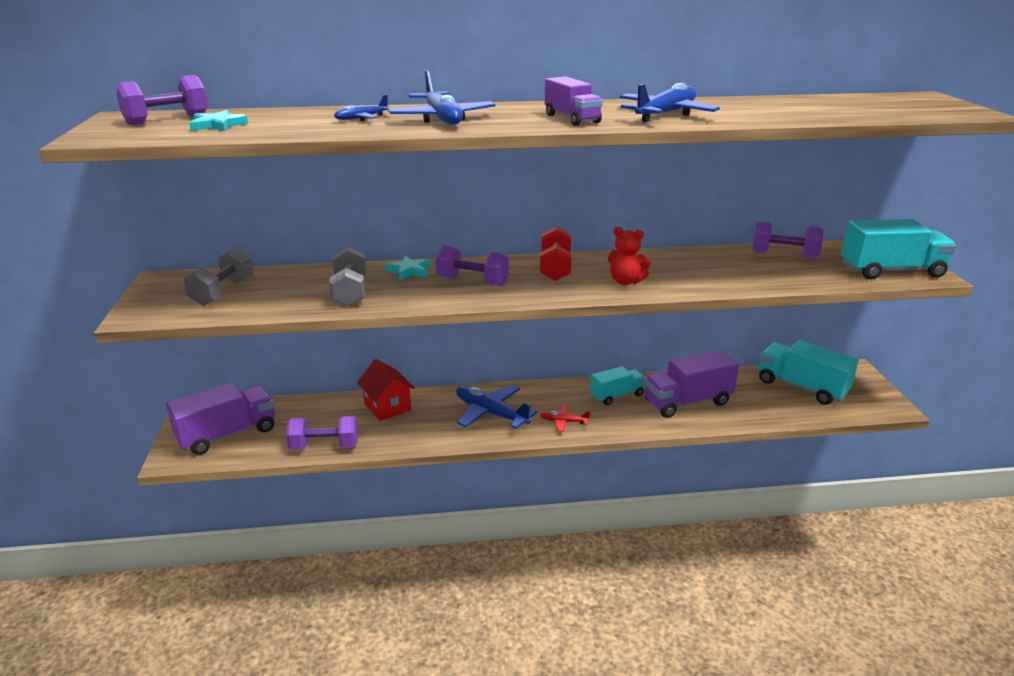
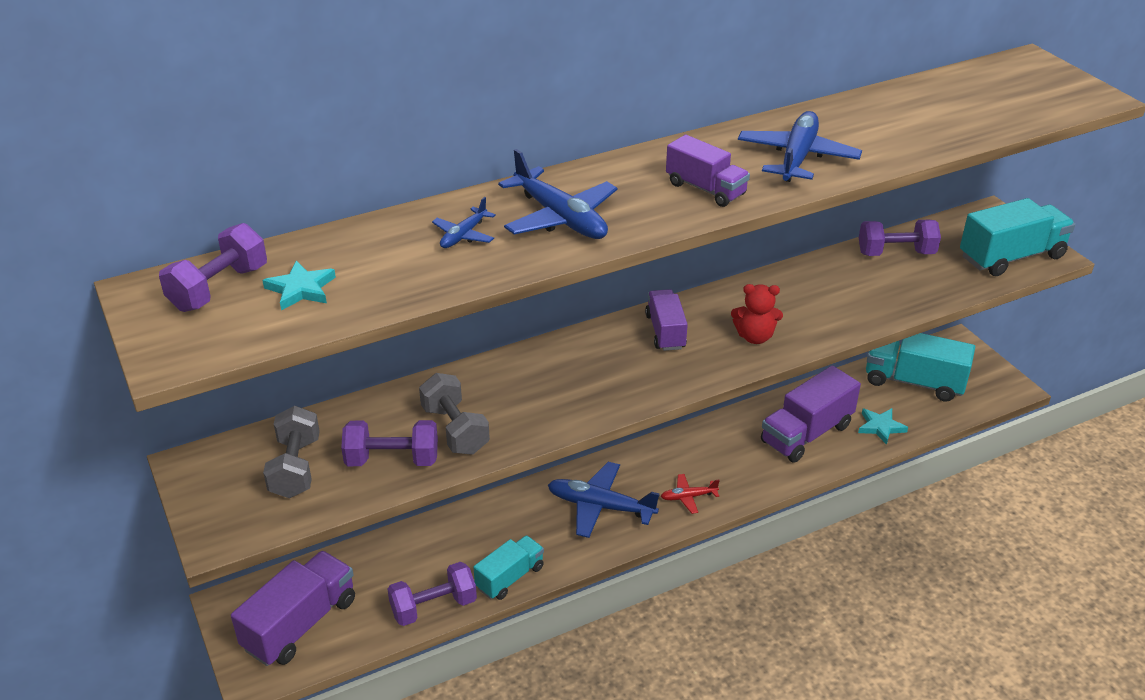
camera: 20 degrees left, 10 degrees up
red house [357,359,415,421] -> none
turquoise star [385,256,431,281] -> turquoise star moved to [858,408,908,445]
purple dumbbell [435,245,509,286] -> purple dumbbell moved to [341,420,438,466]
red dumbbell [540,226,572,281] -> purple truck [645,289,688,351]
turquoise truck [590,366,645,405] -> turquoise truck moved to [473,535,544,600]

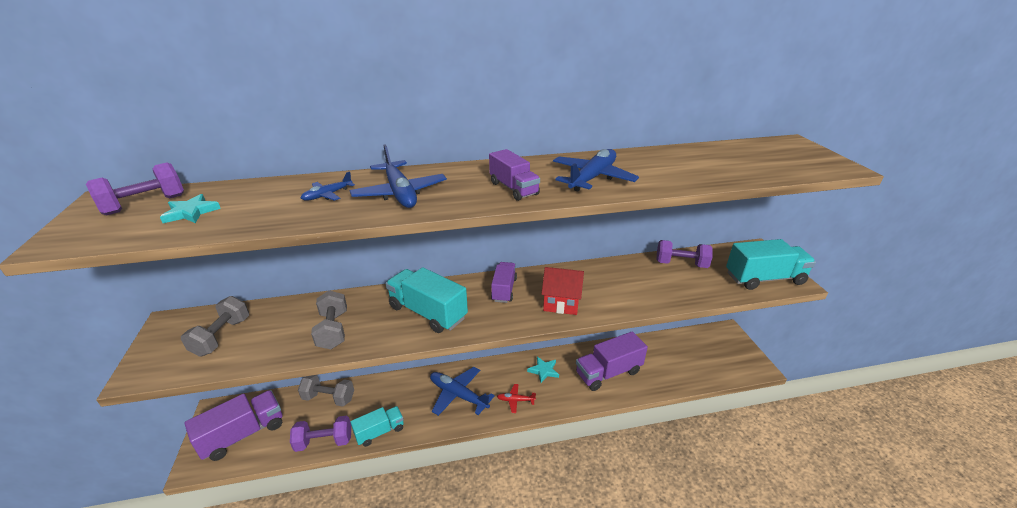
camera: 15 degrees right, 5 degrees down
purple dumbbell [341,420,438,466] -> none
red teddy bear [731,284,783,344] -> red house [541,267,584,315]
turquoise star [858,408,908,445] -> turquoise star moved to [527,357,559,383]
turquoise truck [866,333,975,402] -> turquoise truck moved to [386,267,468,333]
none -> grey dumbbell [298,375,354,407]

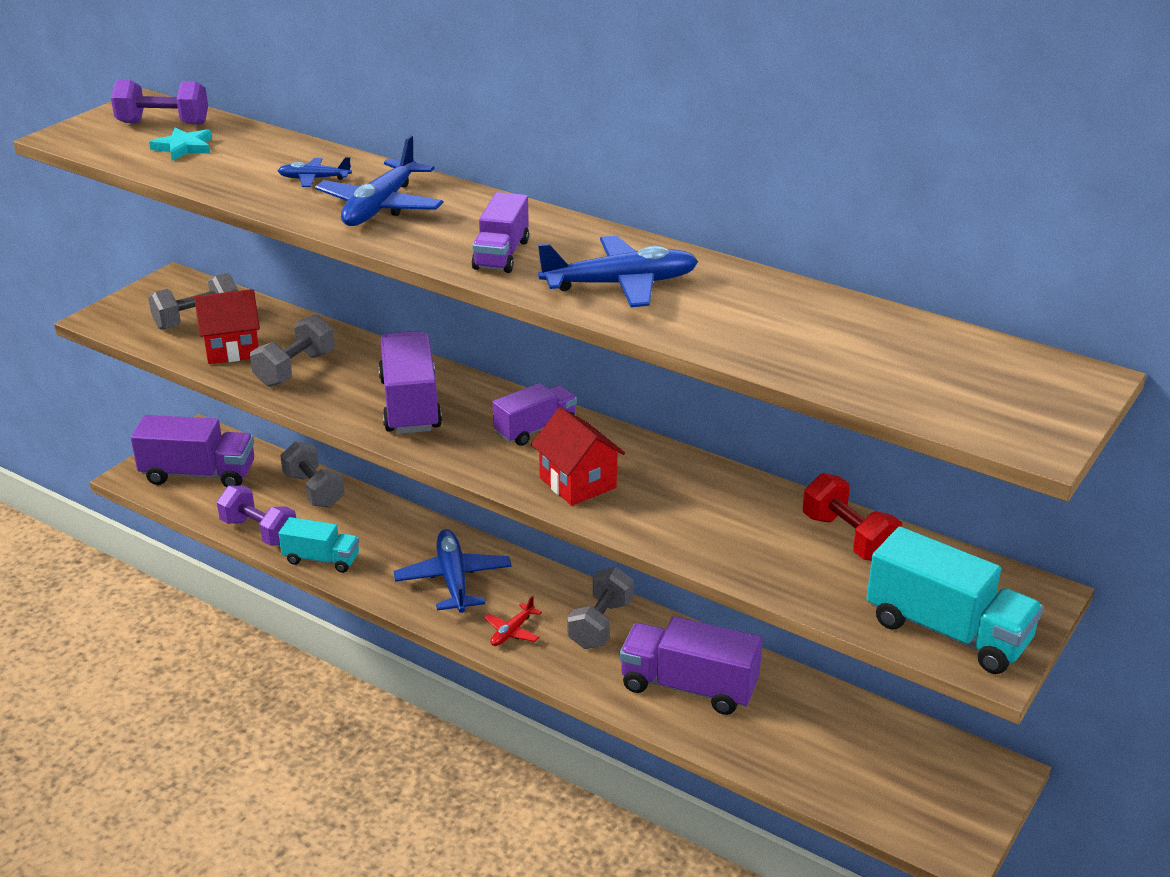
camera: 45 degrees right, 0 degrees up
turquoise truck [386,267,468,333] -> purple truck [378,331,442,434]
red plane [497,384,536,413] -> red plane turned 105 degrees counterclockwise [484,596,542,646]
turquoise star [527,357,559,383] -> grey dumbbell [567,567,634,649]
purple dumbbell [657,240,713,268] -> red dumbbell [803,473,902,561]
none -> red house [194,289,260,364]

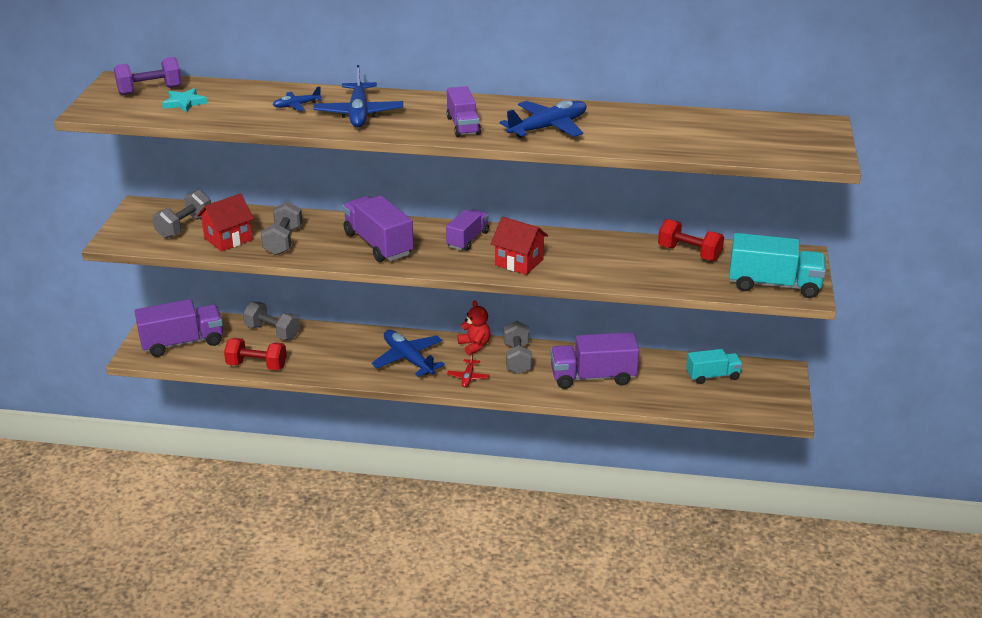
camera: 25 degrees left, 0 degrees up
purple dumbbell [217,486,296,546] -> red dumbbell [224,338,287,370]
turquoise truck [279,517,359,573] -> turquoise truck moved to [687,349,743,384]
none -> red teddy bear [457,300,490,355]

